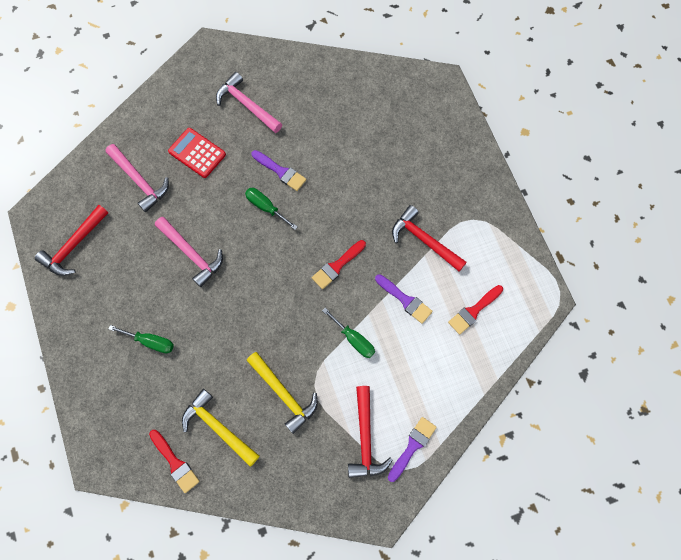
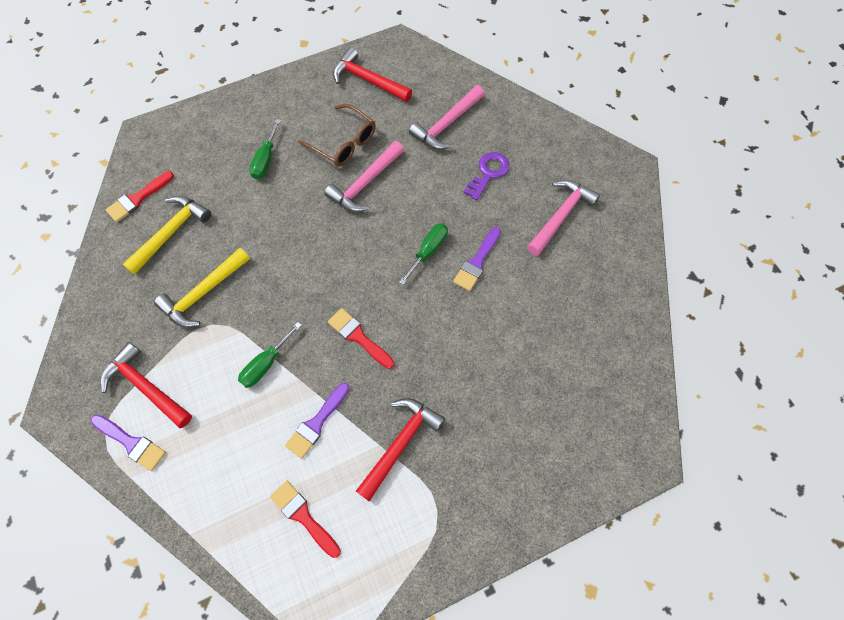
camera: 85 degrees right, 5 degrees down
red calculator [168,128,226,178] -> purple key [463,152,510,200]
red hammer [348,386,393,478] -> red hammer turned 45 degrees clockwise [101,342,192,428]
none -> brown glasses [298,104,376,167]

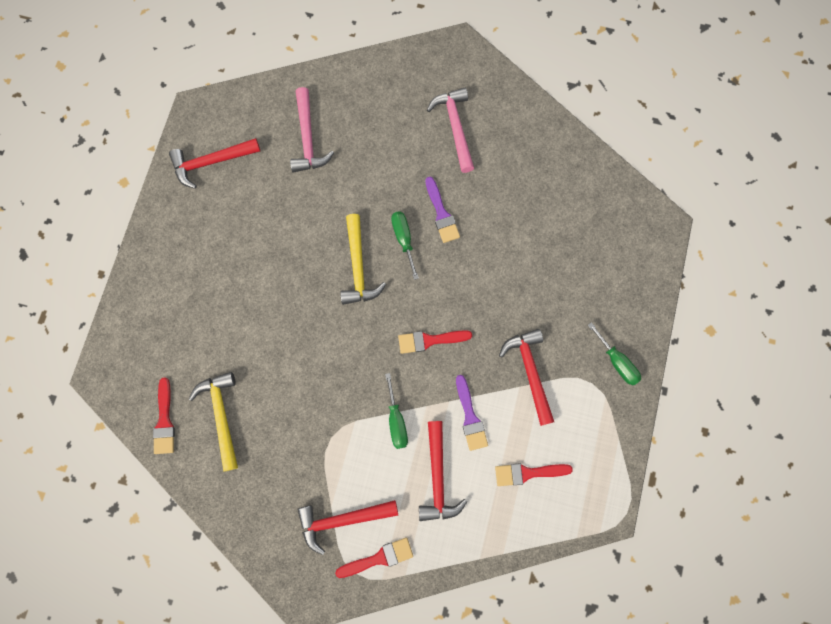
camera: 50 degrees left, 10 degrees up
purple brush [91,415,166,471] -> red brush [335,538,413,578]
yellow hammer [154,248,250,327] -> yellow hammer moved to [340,214,386,305]
green screwdriver [249,119,281,179] -> green screwdriver moved to [588,322,641,385]
brown glasses [298,104,376,167] -> none
pink hammer [324,141,404,212] -> none
purple key [463,152,510,200] -> none
none -> red hammer [419,421,467,521]

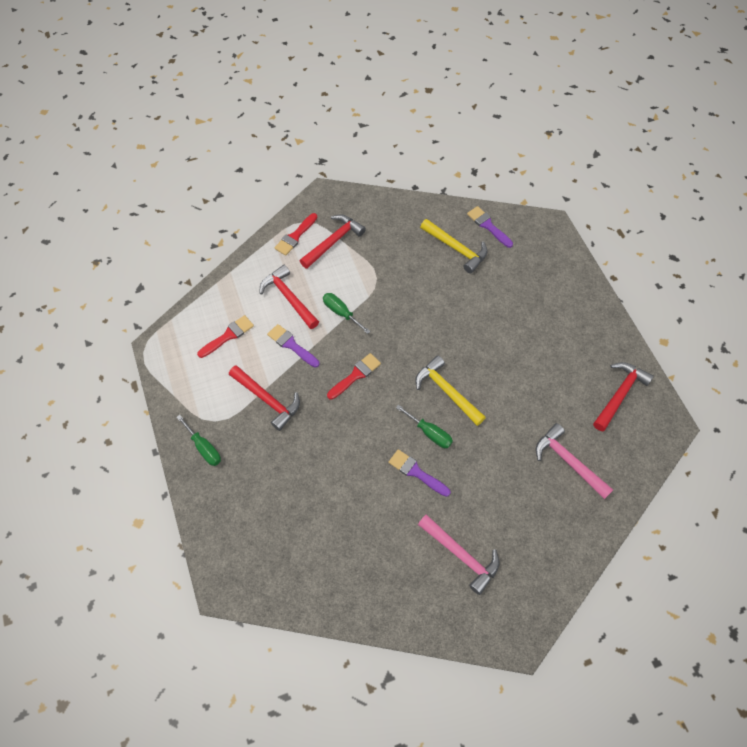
camera: 145 degrees right, 15 degrees down
red brush [153,378,175,454] -> purple brush [467,206,513,248]
green screwdriver [588,322,641,385] -> green screwdriver turned 150 degrees counterclockwise [176,415,221,466]

